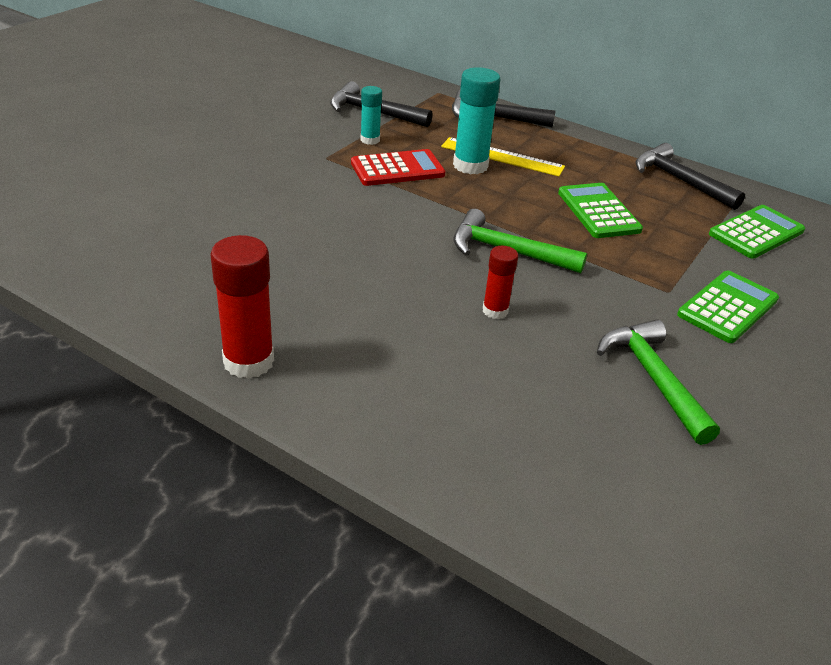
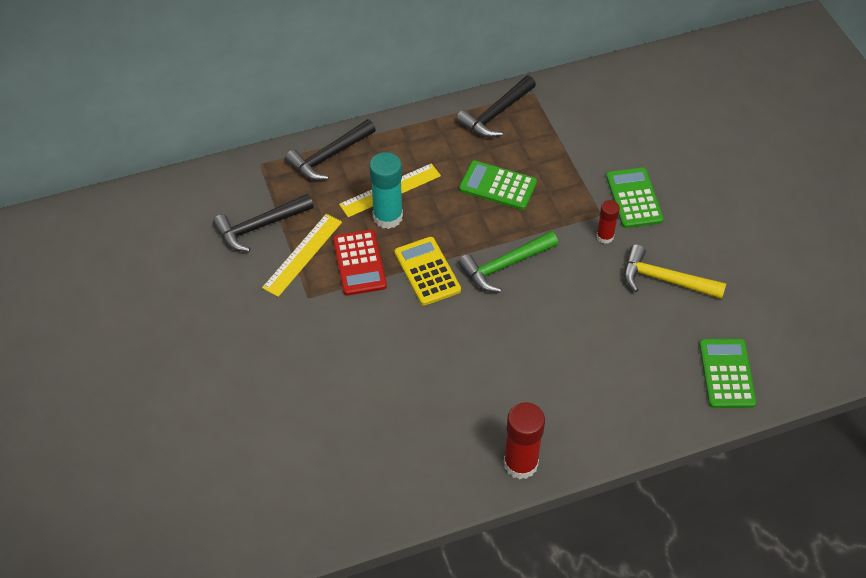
camera: 50 degrees left, 15 degrees up
red calculator [351,149,445,186] -> red calculator turned 150 degrees clockwise [333,230,387,296]
turquoise glue stick [361,86,382,145] -> yellow ruler [262,214,342,297]
red glue stick [483,246,518,319] -> red glue stick moved to [596,200,620,244]
green hammer [597,319,720,445] -> yellow hammer [624,244,726,299]
black hammer [636,143,745,210] -> black hammer turned 45 degrees counterclockwise [456,76,536,138]
green calculator [709,205,805,259] -> green calculator moved to [699,339,756,408]
none -> yellow calculator [394,237,461,306]

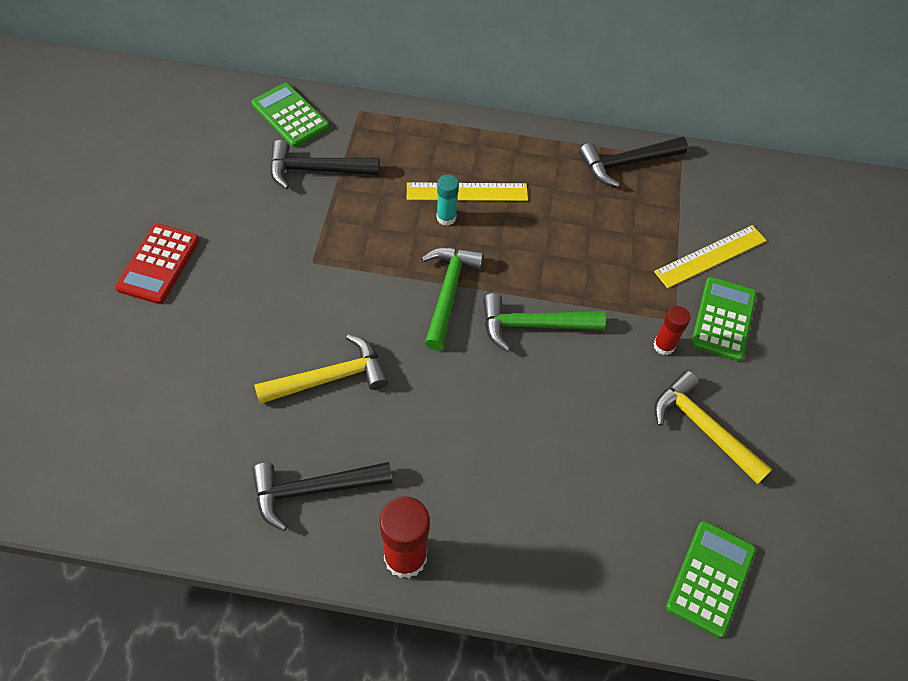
camera: 25 degrees right, 5 degrees up
yellow ruler [262,214,342,297] -> yellow ruler moved to [654,225,767,288]
black hammer [285,119,376,181] -> black hammer moved to [252,462,392,531]
red calculator [333,230,387,296] -> red calculator moved to [115,223,200,304]
turquoise glue stick [369,152,403,229] -> turquoise glue stick [436,175,459,226], size x0.58
yellow calculator [394,237,461,306] -> green hammer [421,247,484,350]
green calculator [459,160,537,210] -> green calculator moved to [251,83,329,147]
none -> yellow hammer [254,335,388,404]

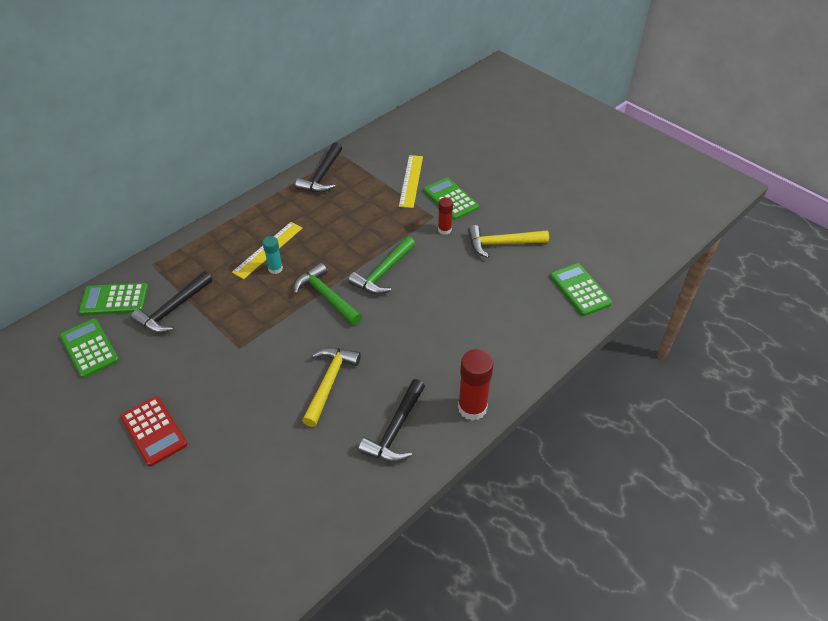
camera: 50 degrees left, 10 degrees down
none -> green calculator [60,318,119,378]

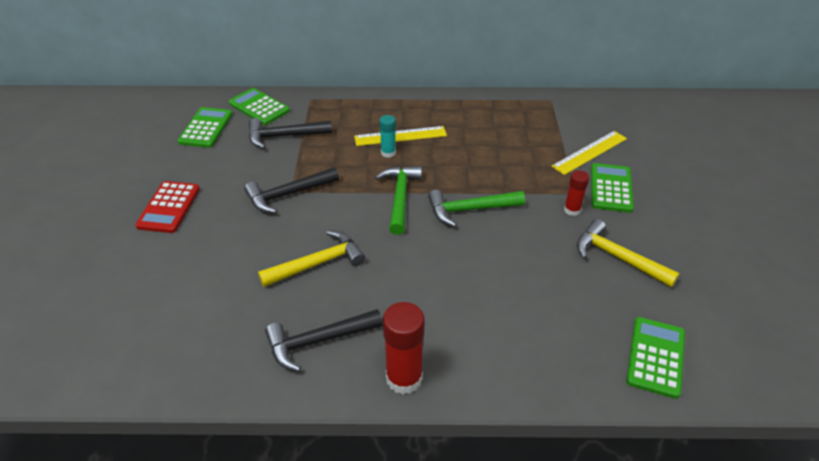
camera: 45 degrees right, 5 degrees down
black hammer [295,143,342,193] -> black hammer moved to [244,167,339,213]

